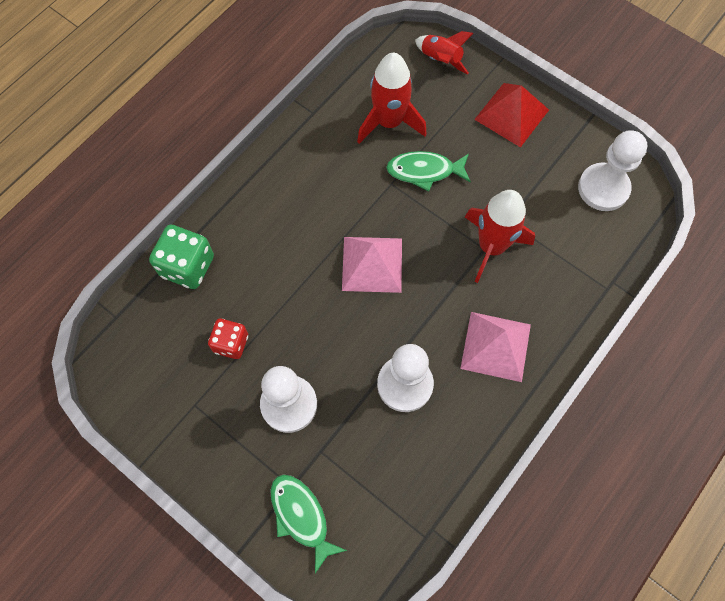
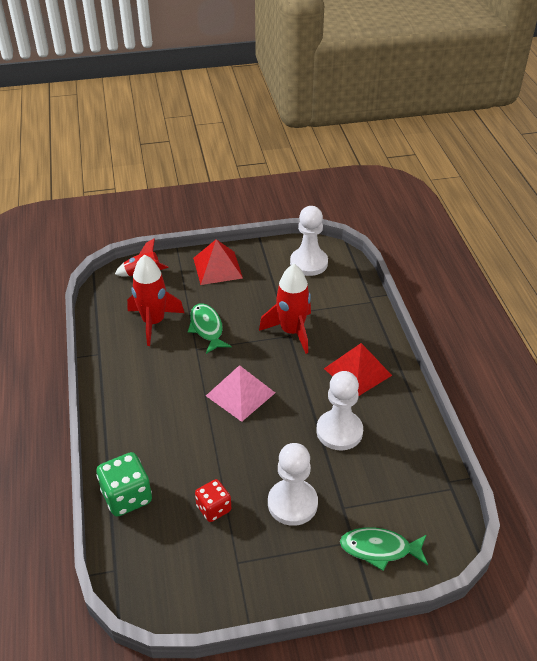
camera: 50 degrees left, 25 degrees down
green fish [386,151,471,191] -> green fish turned 120 degrees clockwise [188,303,232,354]
pink pyramid [460,312,531,382] -> red pyramid [324,343,392,396]

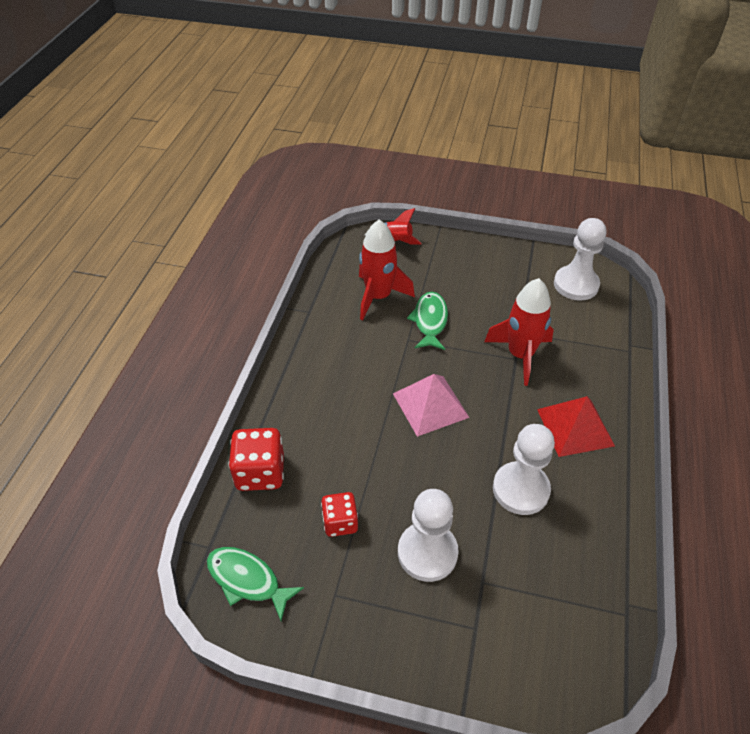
camera: 25 degrees right, 5 degrees up
green dice [96,452,152,516] -> red dice [229,428,284,491]
red pyramid [193,239,243,285] -> none
green fish [340,527,428,571] -> green fish moved to [207,547,304,621]

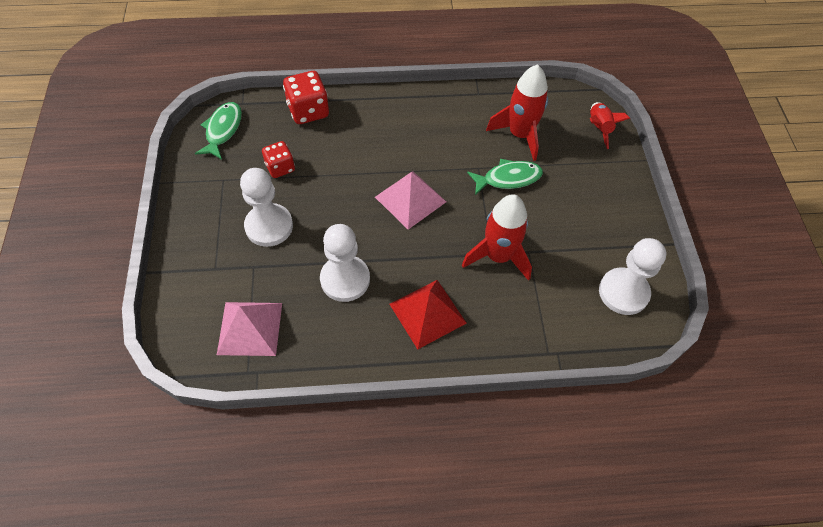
camera: 70 degrees right, 10 degrees up
none -> pink pyramid [217,302,282,356]

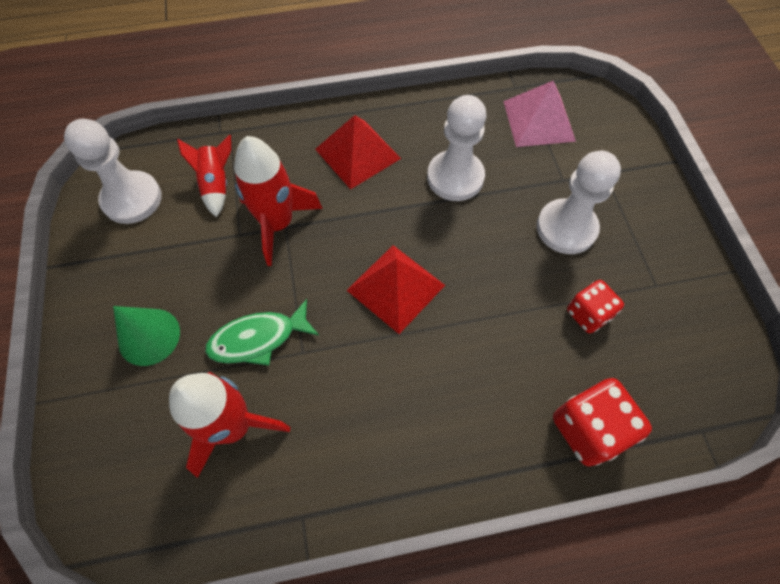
camera: 175 degrees right, 5 degrees up
green fish [195,102,242,159] -> none
pink pyramid [375,171,446,229] -> red pyramid [346,245,445,334]
red rocket [590,102,630,149] -> red rocket moved to [177,134,231,217]
none -> green cone [113,306,180,366]

